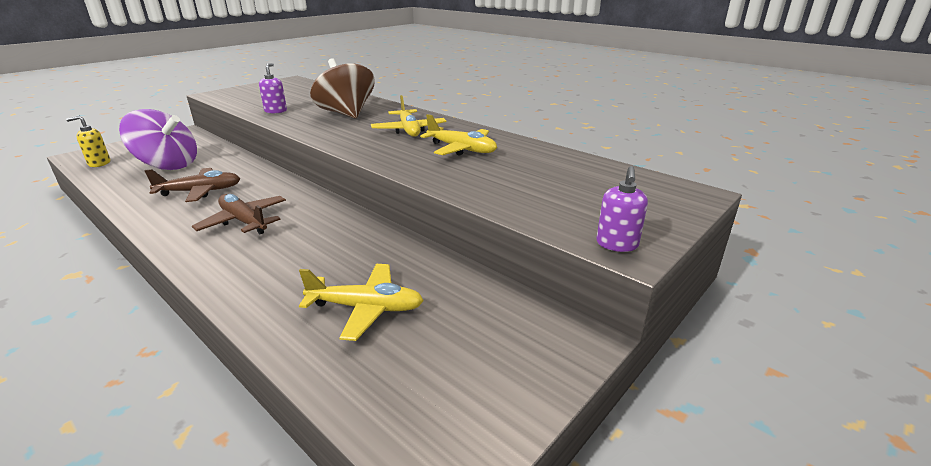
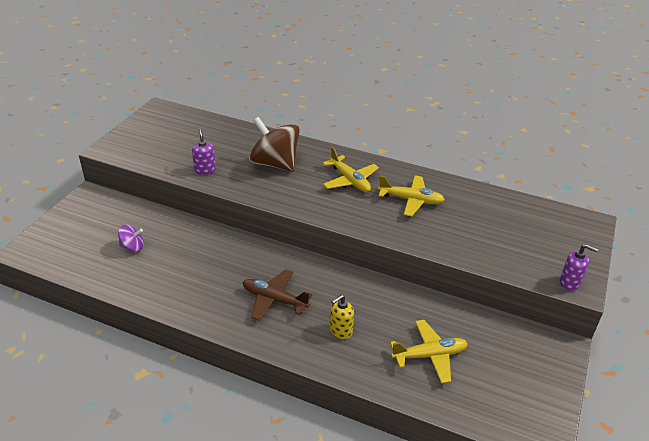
camera: 20 degrees left, 10 degrees up
yellow soap dispenser [66,115,110,167] -> yellow soap dispenser moved to [330,295,354,339]
purple spinning top [119,109,197,170] -> purple spinning top [118,225,144,252], size x0.47
brown plane [144,168,240,202] -> none
purple soap dispenser [596,166,648,252] -> purple soap dispenser turned 60 degrees counterclockwise [560,244,598,291]

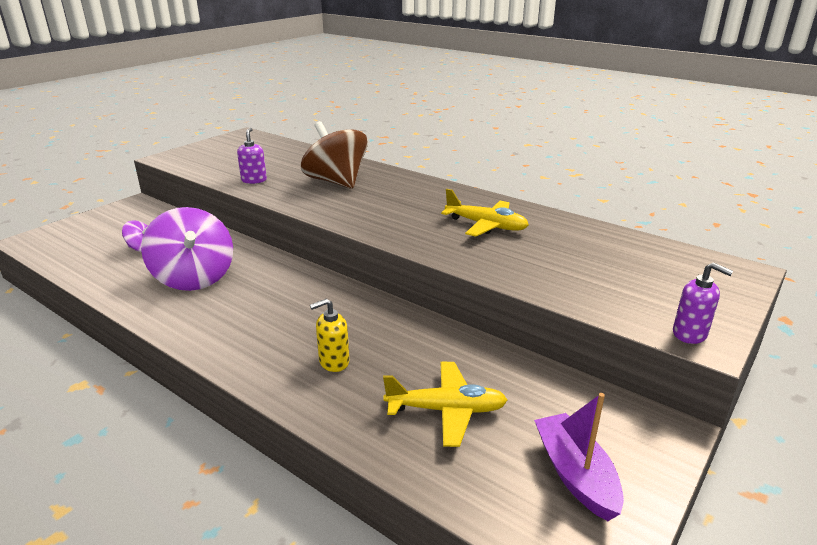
camera: 15 degrees right, 10 degrees down
brown plane [243,269,312,321] -> none
yellow plane [322,147,379,192] -> none
none -> purple spinning top [141,207,233,291]
none -> purple boat [534,393,624,521]

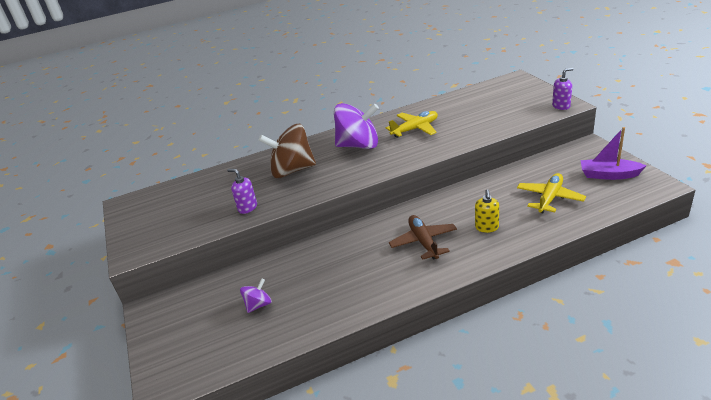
camera: 55 degrees left, 5 degrees up
purple spinning top [141,207,233,291] -> purple spinning top moved to [334,103,379,149]
none -> brown plane [389,215,457,260]

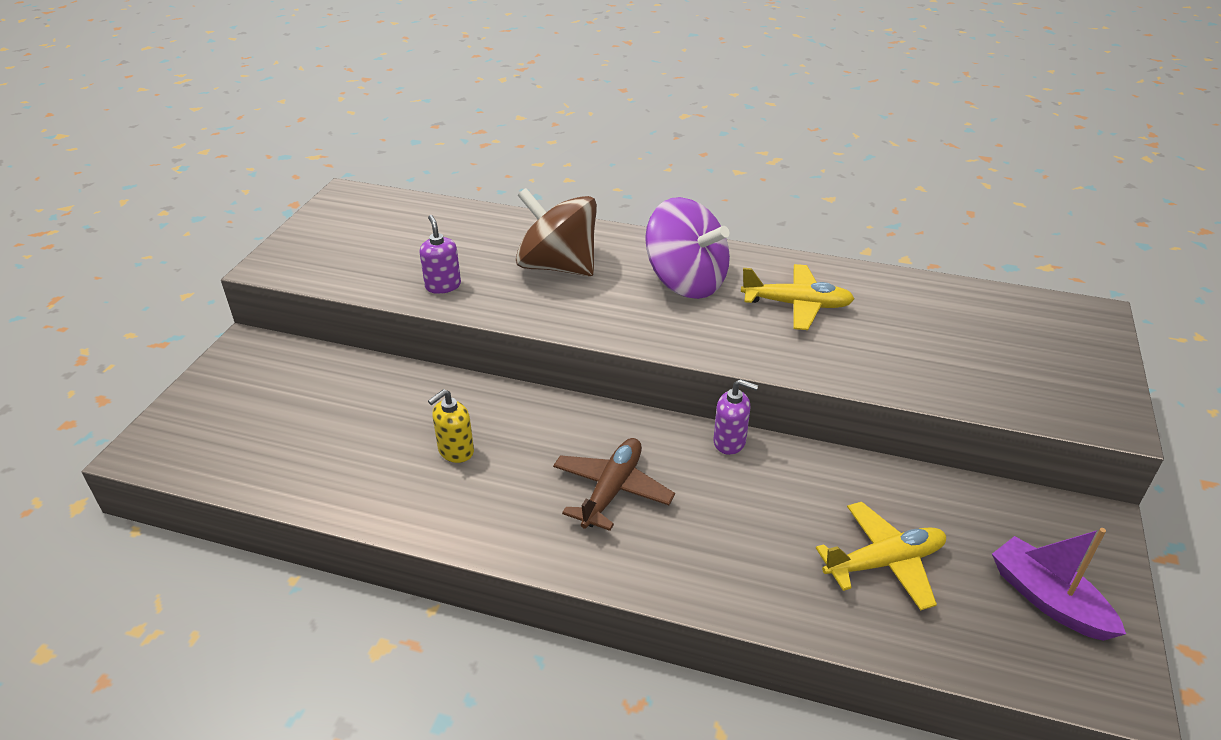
camera: 35 degrees right, 5 degrees up
purple spinning top [240,279,272,313] -> none
yellow soap dispenser [475,189,499,233] -> yellow soap dispenser moved to [428,389,474,463]
purple soap dispenser [552,68,573,110] -> purple soap dispenser moved to [713,379,758,455]

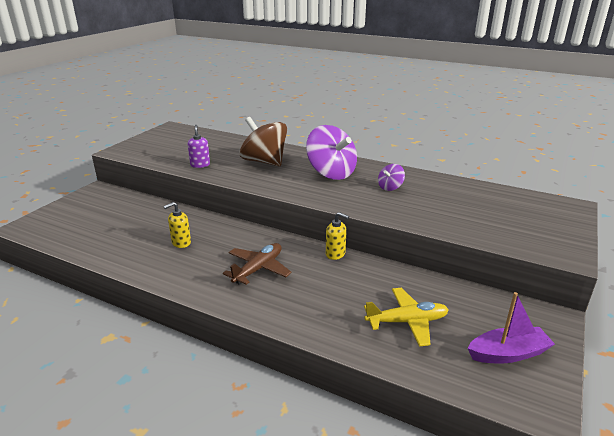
camera: 10 degrees right, 10 degrees down
purple soap dispenser [713,379,758,455] -> yellow soap dispenser [326,212,349,260]
yellow plane [741,264,854,330] -> purple spinning top [378,164,405,191]
purple boat [992,528,1126,641] -> purple boat turned 105 degrees clockwise [468,292,555,363]

